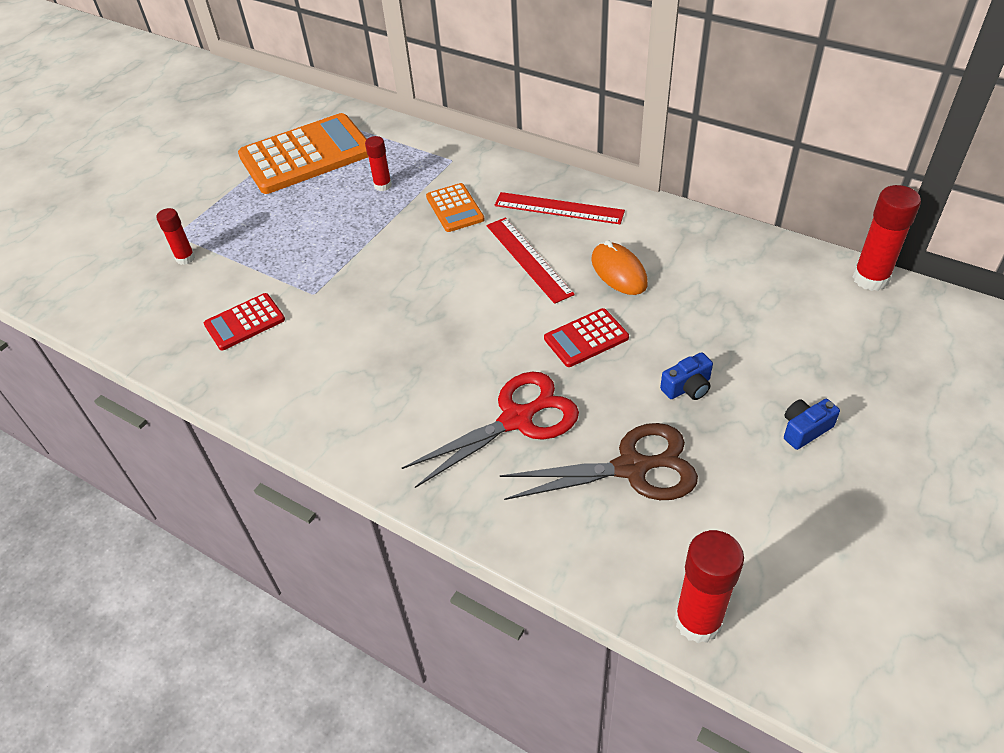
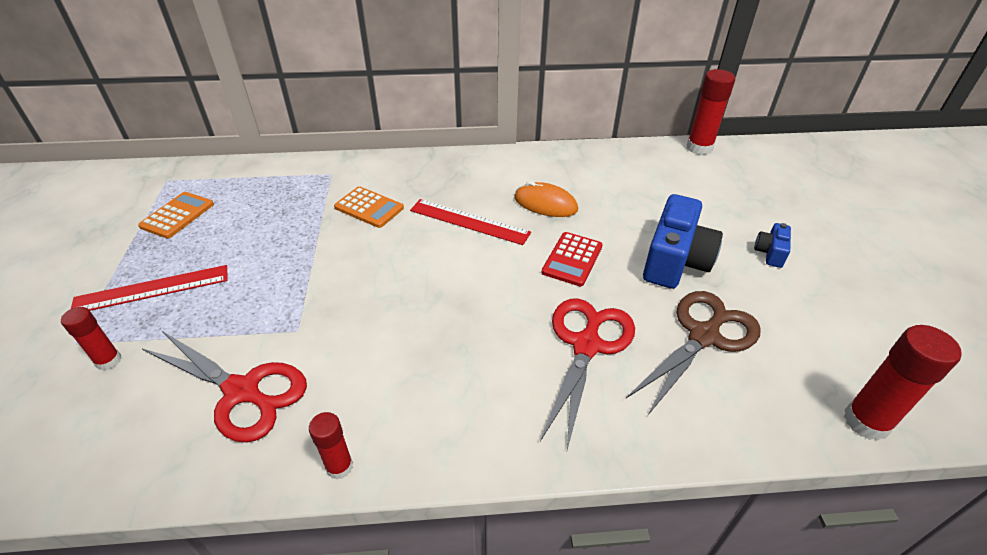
camera: 40 degrees left, 5 degrees down
red calculator [204,293,285,350] -> red scissors [143,331,307,442]
orange calculator [238,113,368,194] -> orange calculator [138,192,214,238], size x0.49
red glue stick [365,136,392,191] -> red glue stick moved to [309,412,353,480]
red ruler [495,192,625,224] -> red ruler moved to [71,265,228,311]
blue camera [660,352,713,400] -> blue camera [643,194,723,289], size x2.07

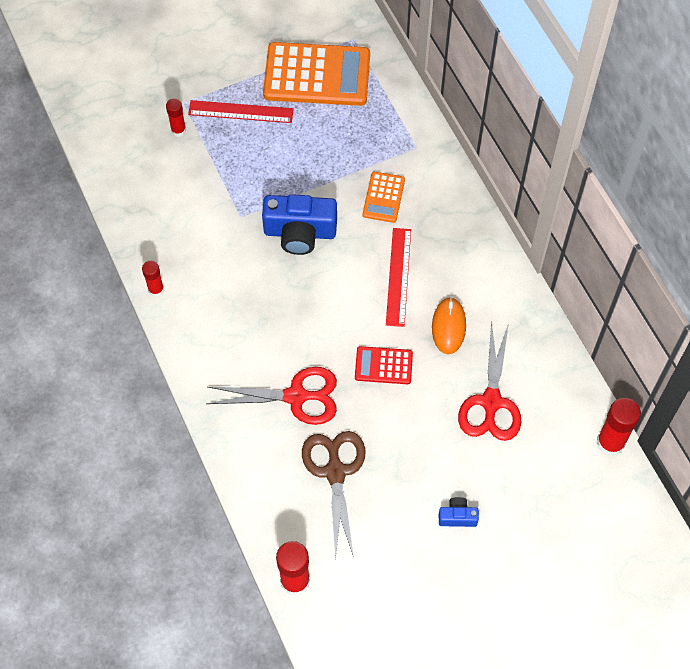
camera: 70 degrees right, 20 degrees up
red ruler [71,265,228,311] -> red ruler turned 45 degrees counterclockwise [188,100,294,123]
orange calculator [138,192,214,238] -> orange calculator [263,42,370,106], size x2.04
red scissors [143,331,307,442] -> red scissors moved to [458,320,522,441]
brown scissors [626,291,761,415] -> brown scissors turned 120 degrees counterclockwise [302,431,366,561]
blue camera [643,194,723,289] -> blue camera moved to [262,194,337,255]

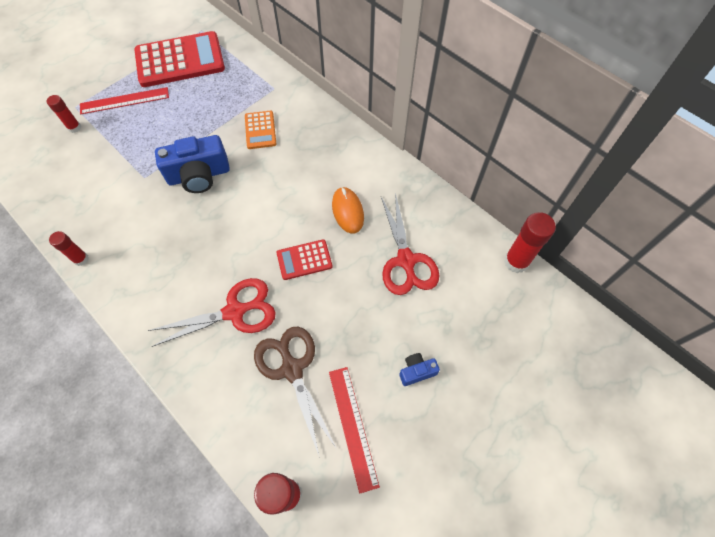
camera: 20 degrees left, 0 degrees up
orange calculator [263,42,370,106] -> red calculator [134,31,225,87]
red ruler [386,228,411,327] -> red ruler moved to [329,367,380,494]

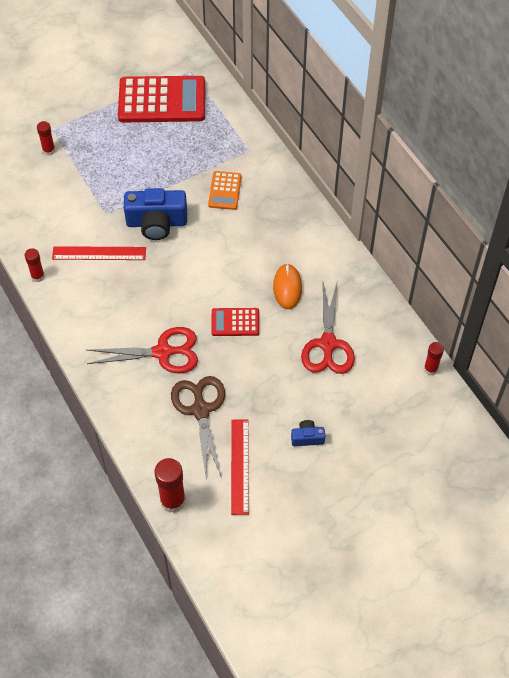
camera: 15 degrees right, 5 degrees down
red ruler [80,87,169,114] -> red ruler moved to [52,246,146,260]
red glue stick [504,212,556,273] -> red glue stick [424,342,444,375], size x0.59

